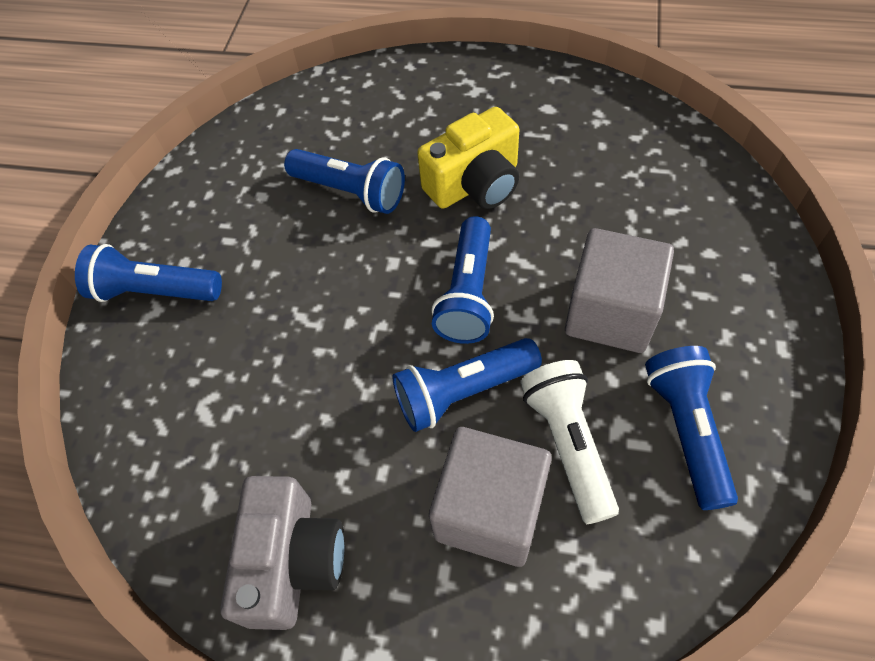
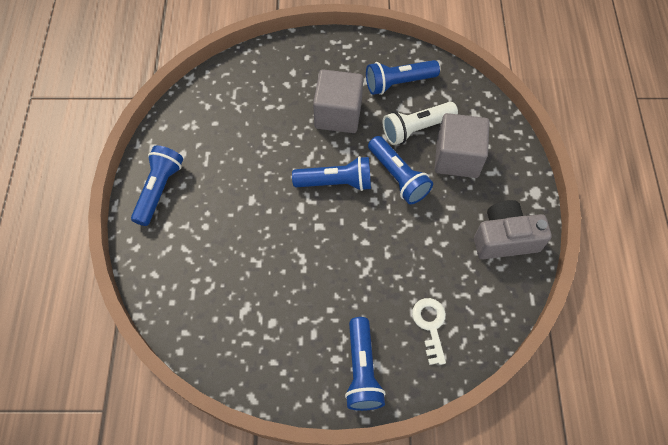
camera: 105 degrees left, 5 degrees up
blue flashlight [284,149,405,214] -> blue flashlight moved to [131,145,183,226]
yellow camera [417,107,519,209] -> none
none -> white key [412,298,446,365]

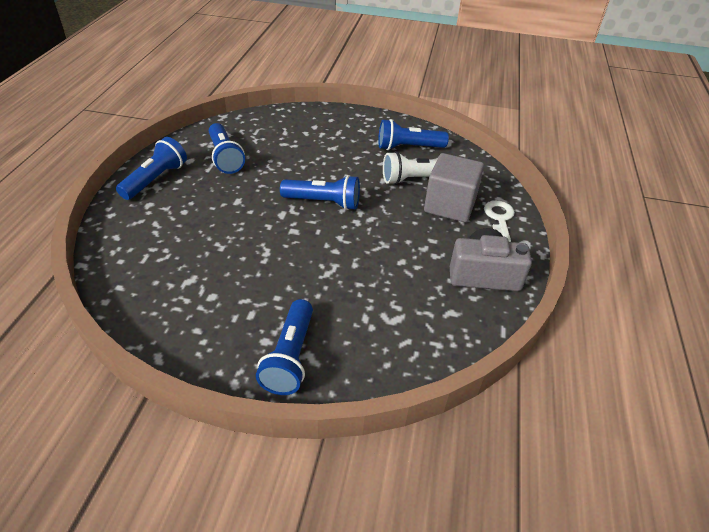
camera: 10 degrees right, 20 degrees down
grey cube [313,69,363,133] -> none
blue flashlight [368,136,433,204] -> blue flashlight moved to [209,123,245,174]
white key [412,298,446,365] -> white key moved to [484,200,515,242]

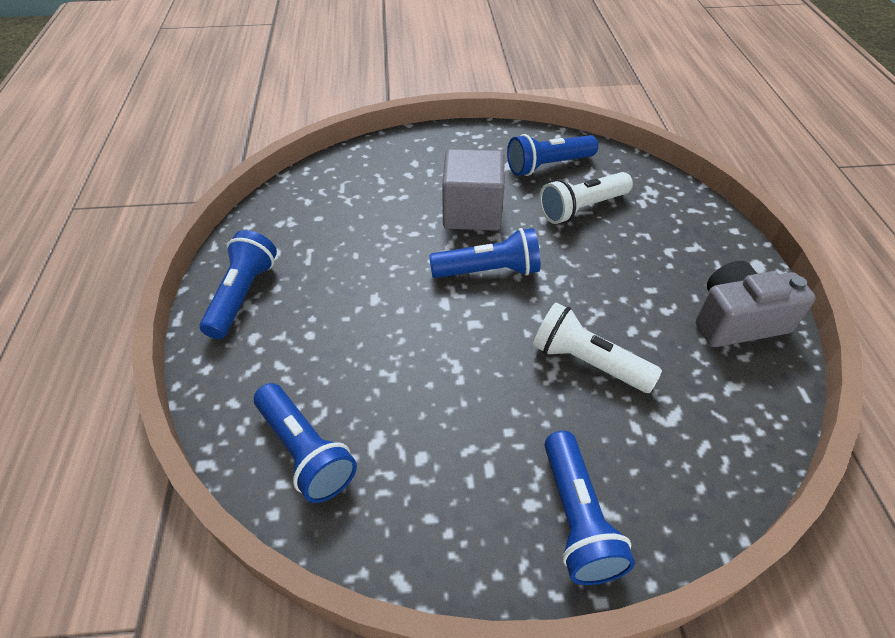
camera: 15 degrees left, 5 degrees up
blue flashlight [209,123,245,174] -> blue flashlight moved to [254,383,357,503]
grey cube [424,153,484,222] -> grey cube moved to [442,149,504,231]
white key [484,200,515,242] -> none
none -> white flashlight [533,302,662,393]

